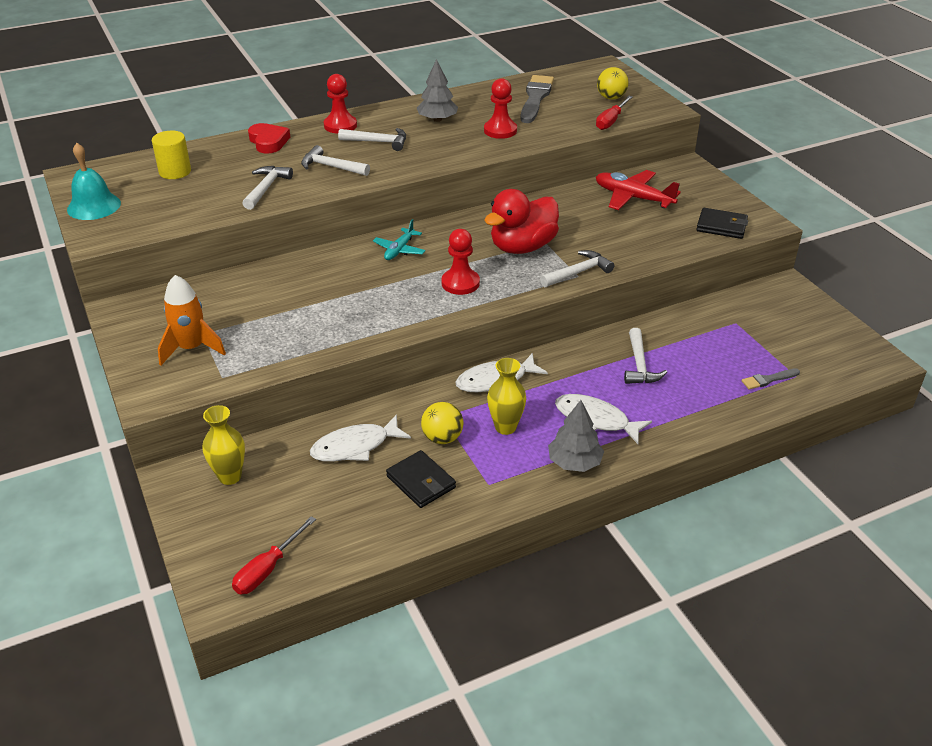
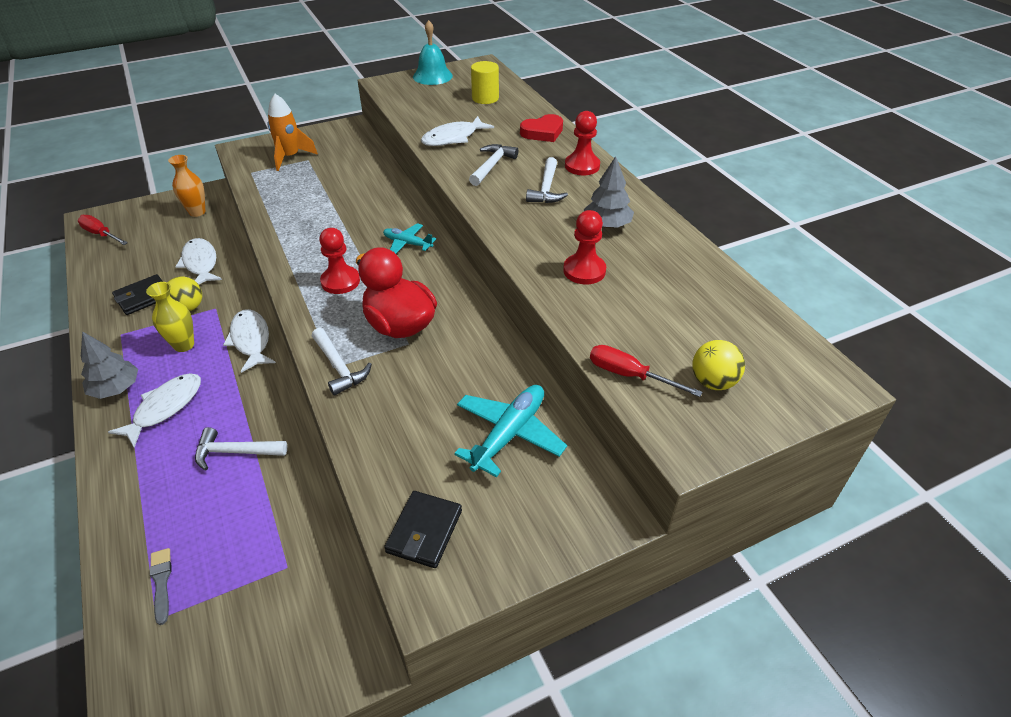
camera: 90 degrees right, 5 degrees up
yellow vase [203,405,245,485] -> orange vase [168,155,206,217]
white hammer [242,166,293,210] -> white fish [421,116,494,146]
grey brush [520,75,554,123] -> none
red plane [596,170,681,210] -> turquoise plane [454,385,567,478]

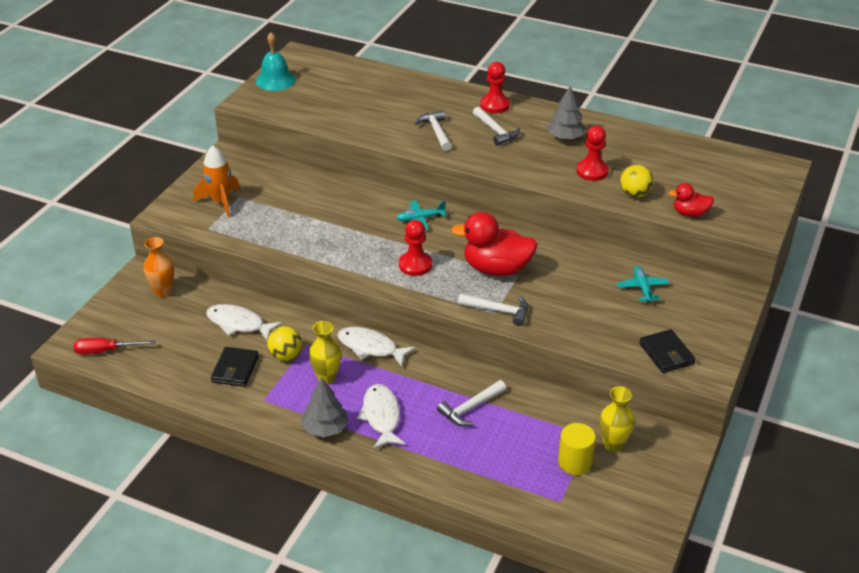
camera: 40 degrees left, 5 degrees down
grey brush [150,548,172,625] -> none
white fish [421,116,494,146] -> none
turquoise plane [454,385,567,478] -> turquoise plane [617,266,670,303], size x0.61
yellow cylinder [471,61,499,104] -> yellow cylinder moved to [558,423,596,475]
red heart [520,114,563,142] -> none
red screwdriver [590,345,702,397] -> red duck [669,183,714,217]
yellow ball [693,340,745,390] -> yellow ball moved to [620,165,653,198]
none -> yellow vase [600,386,635,452]

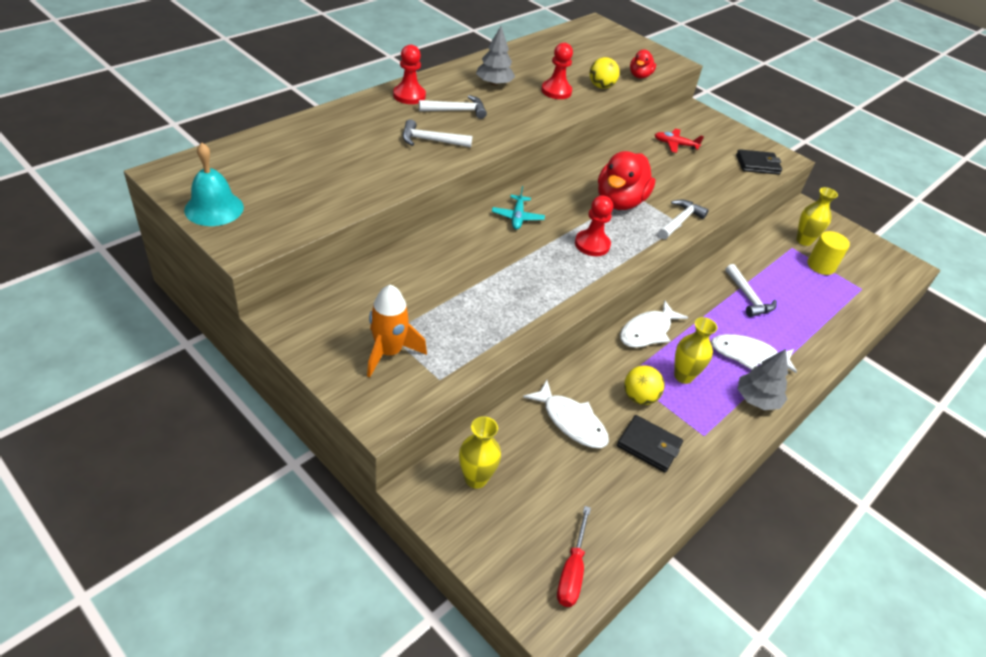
camera: 75 degrees left, 5 degrees up
orange vase [144,237,174,297] -> yellow vase [459,416,501,489]
white fish [206,304,282,341] -> white fish turned 90 degrees counterclockwise [523,380,609,448]
turquoise plane [617,266,670,303] -> red plane [655,129,704,153]

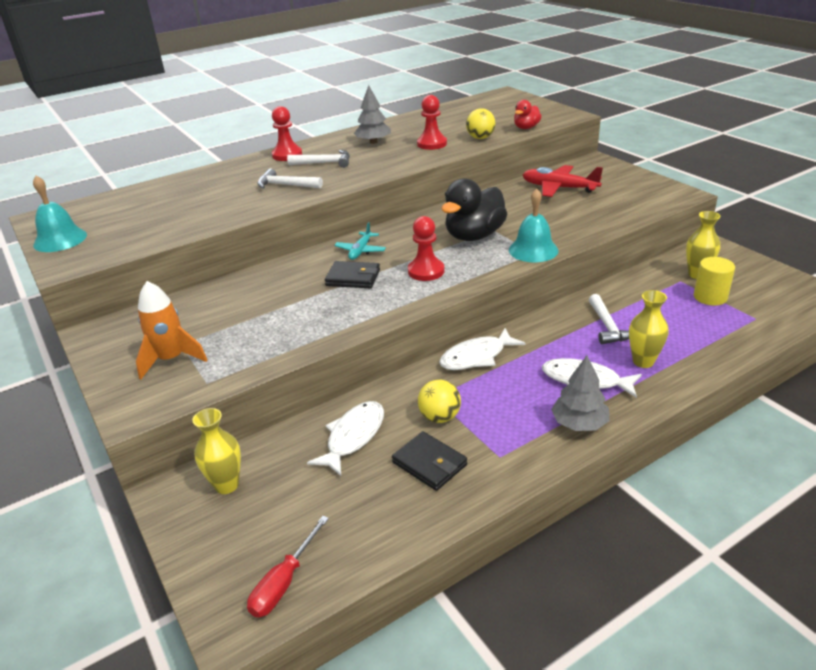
camera: 20 degrees right, 10 degrees down
white fish [523,380,609,448] -> white fish turned 120 degrees counterclockwise [307,401,384,476]
red duck [598,151,655,210] -> black duck [441,178,507,241]
red plane [655,129,704,153] -> red plane [522,165,603,197], size x1.65
white hammer [658,200,708,239] -> turquoise bell [509,188,559,262]
yellow vase [674,317,717,384] -> yellow vase moved to [629,290,669,368]
black wallet [736,149,782,175] -> black wallet moved to [325,261,380,288]

